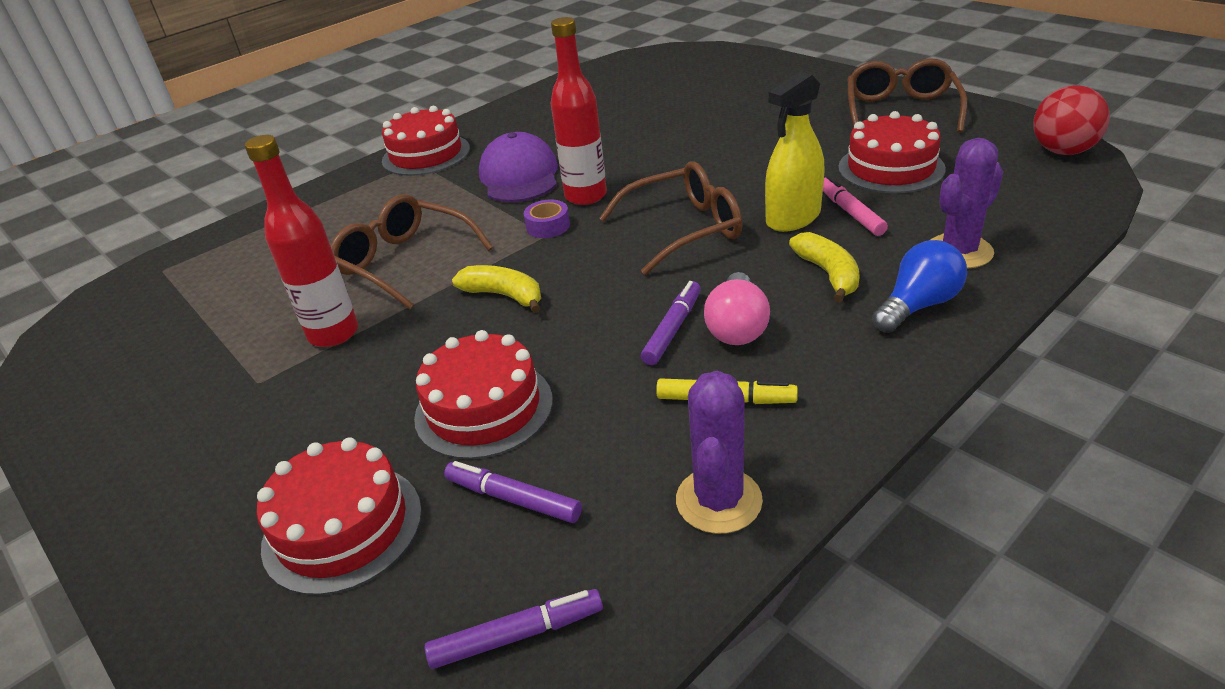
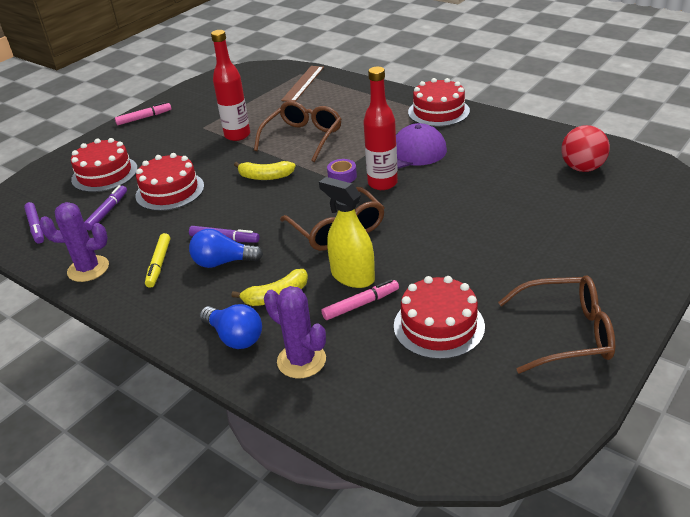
camera: 80 degrees right, 0 degrees up
yellow banana [452,265,541,313] -> yellow banana turned 75 degrees clockwise [234,161,295,180]
pink light bulb [704,272,770,345] -> blue light bulb [189,229,263,268]
red ball [1033,85,1110,155] -> red ball moved to [561,125,610,172]
none -> pink marker [115,102,171,125]
none -> brown ruler [281,66,324,102]

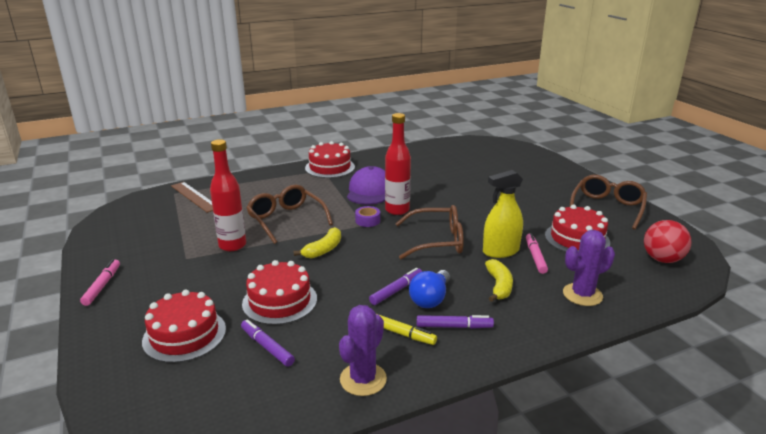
camera: 65 degrees left, 10 degrees down
purple marker [24,202,44,244] -> purple marker moved to [417,315,494,329]
blue light bulb [200,304,262,349] -> none
red ball [561,125,610,172] -> red ball moved to [644,220,692,263]

